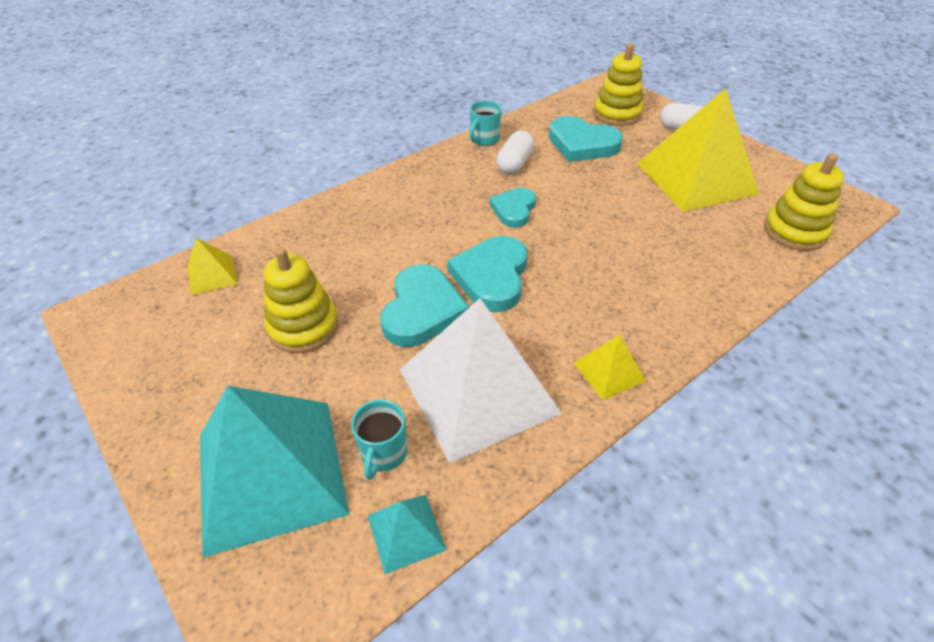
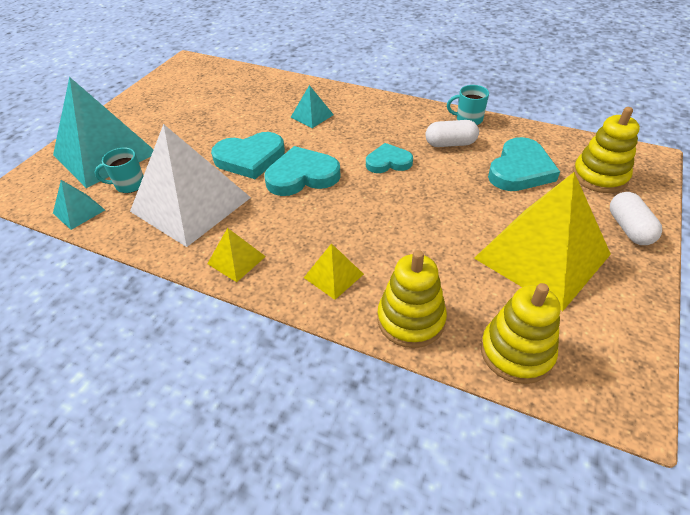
camera: 65 degrees right, 0 degrees up
yellow pyramid [188,238,238,295] -> yellow pyramid moved to [304,243,364,300]
yellow stacking toy [264,247,338,353] -> yellow stacking toy moved to [377,250,447,348]
turquoise heart [549,116,623,162] -> turquoise heart turned 150 degrees counterclockwise [488,137,560,191]
none -> turquoise pyramid [291,85,334,128]

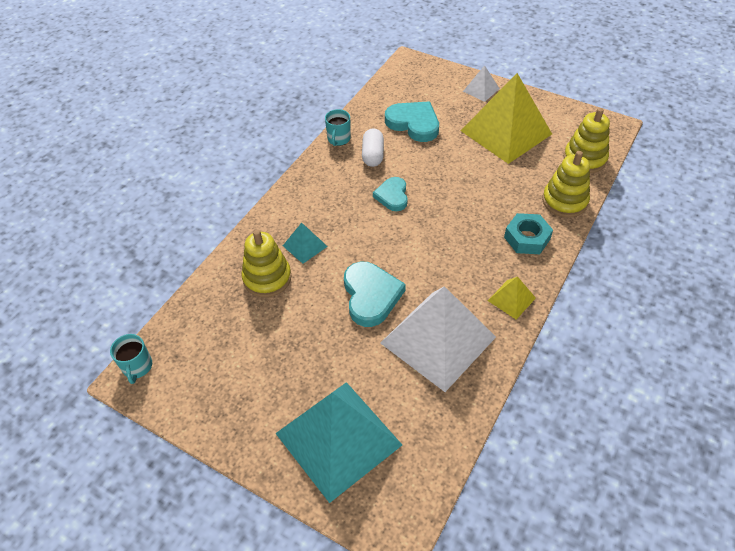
camera: 85 degrees left, 5 degrees up
turquoise pyramid [53,180,105,230] -> none
turquoise mug [95,148,144,193] -> turquoise mug moved to [110,334,152,384]
turquoise heart [264,146,341,196] -> none
yellow pyramid [304,243,364,300] -> turquoise nut [504,213,553,254]
yellow stacking toy [573,107,640,193] -> yellow stacking toy moved to [242,230,292,297]
white capsule [610,192,662,245] -> white pyramid [463,65,500,102]

